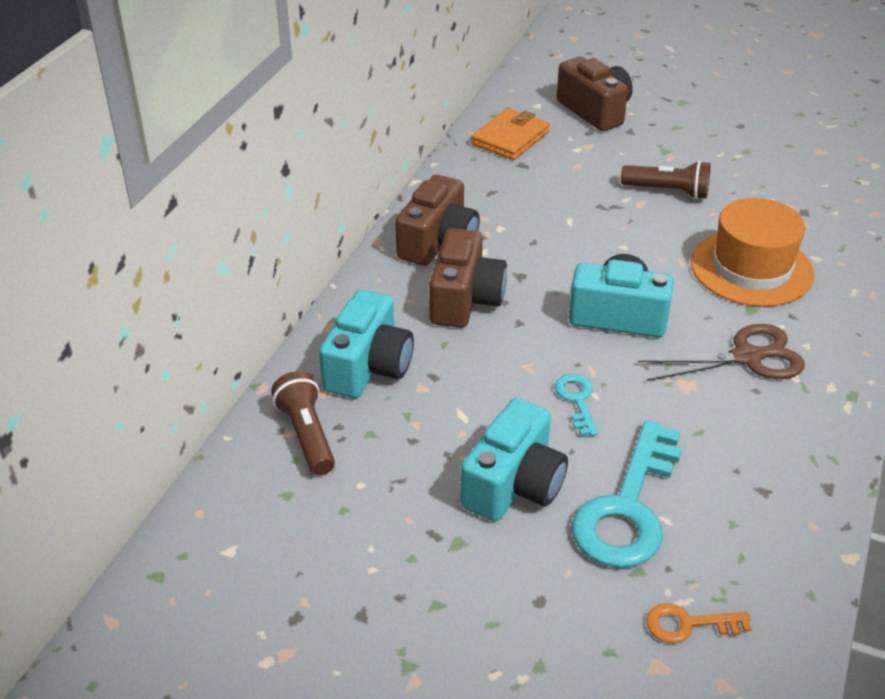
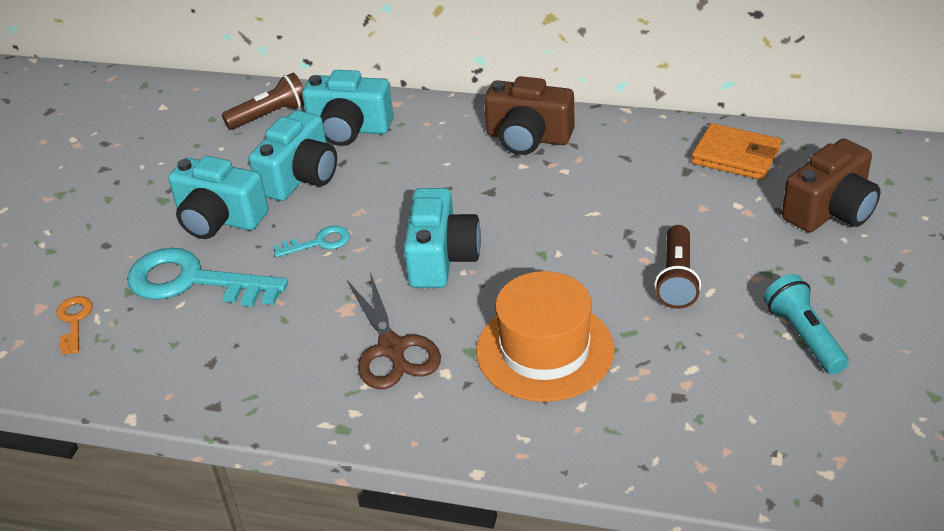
camera: 85 degrees right, 0 degrees up
brown camera [429,228,507,328] -> none
none -> turquoise camera [248,110,337,201]
none -> turquoise flashlight [764,274,849,375]

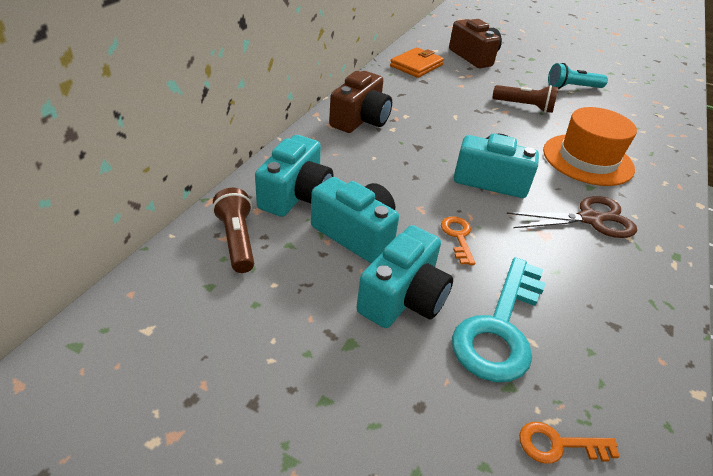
camera: 85 degrees left, 0 degrees up
turquoise key [274,226,350,257] -> orange key [441,216,475,265]

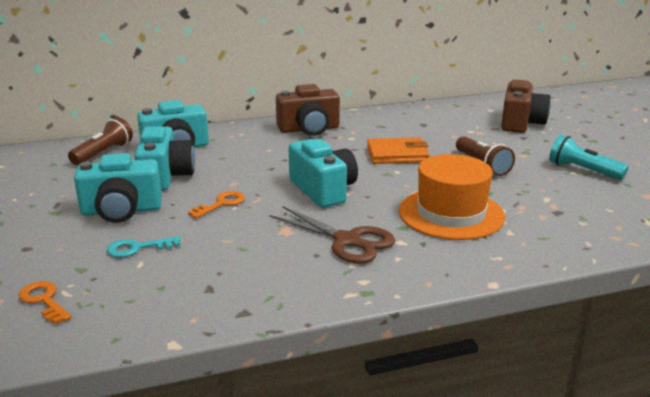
camera: 50 degrees right, 15 degrees down
orange wallet [390,47,444,78] -> orange wallet moved to [367,137,430,164]
turquoise key [452,257,545,382] -> turquoise key [107,236,181,257], size x0.48

